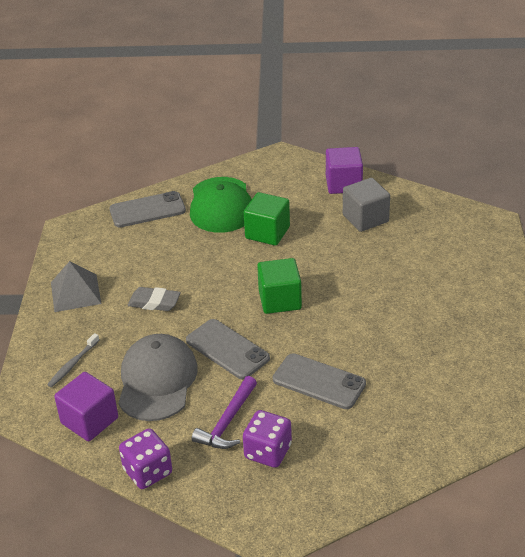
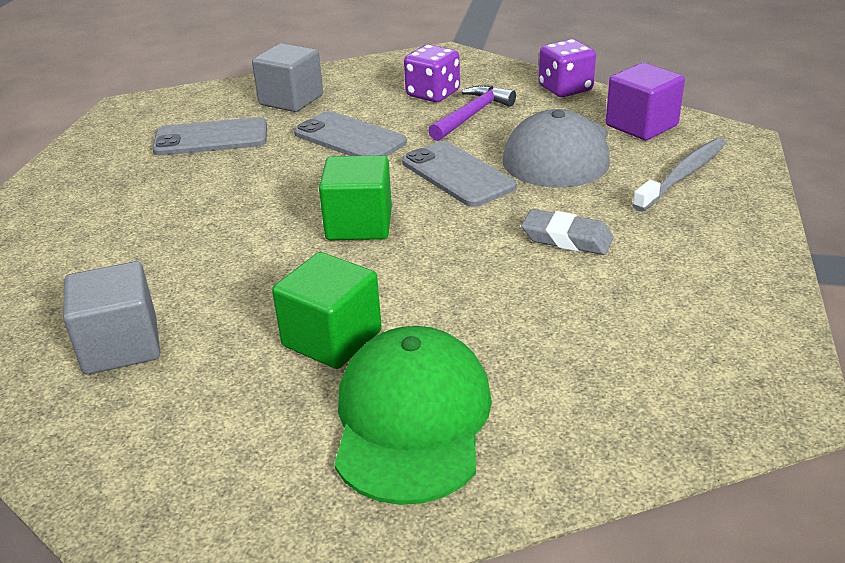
camera: 170 degrees left, 5 degrees down
grey toothbrush [47,333,99,387] -> grey toothbrush [632,138,726,212], size x1.52
grey pyramid [51,261,101,312] -> none
grey phone [109,191,186,228] -> grey phone moved to [152,117,267,155]
purple cube [326,147,363,194] -> none
none -> grey cube [252,43,323,112]

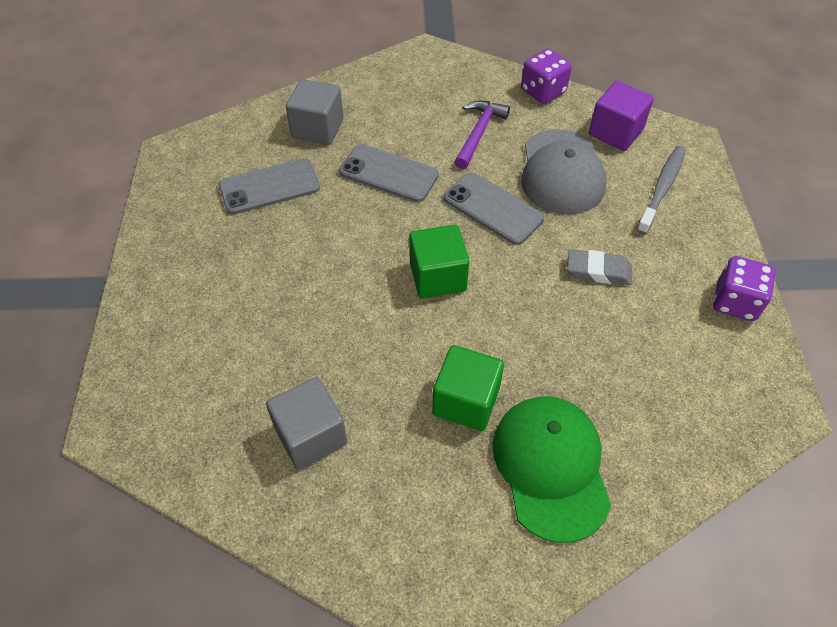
camera: 15 degrees left, 20 degrees up
purple dice [404,45,460,102] -> purple dice moved to [713,256,776,321]

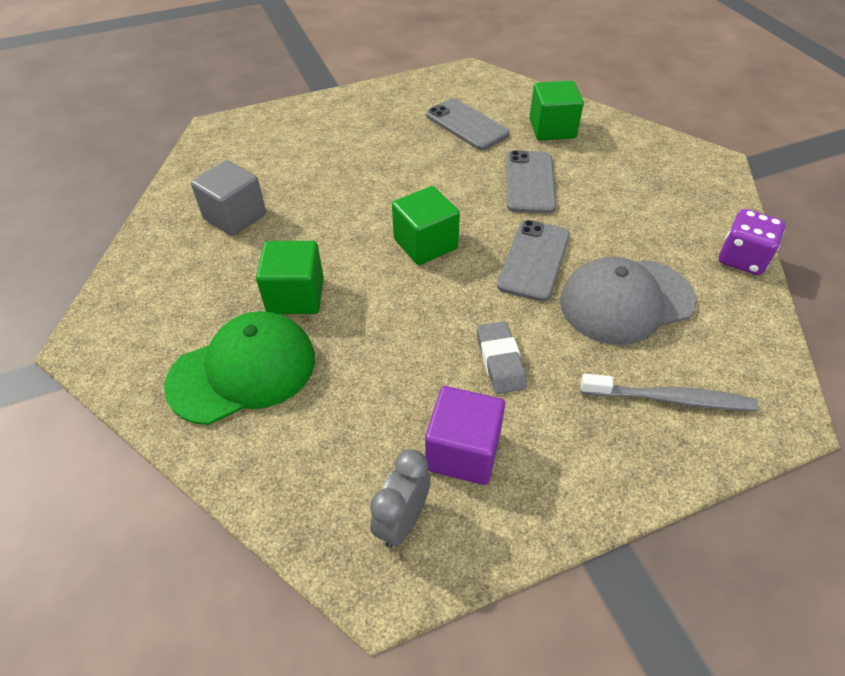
camera: 70 degrees right, 5 degrees down
grey cube [286,79,343,145] -> green cube [529,81,584,140]
purple hammer [454,101,510,169] -> none
purple cube [589,81,654,151] -> purple cube moved to [425,386,505,485]
purple dice [713,256,776,321] -> none
none -> grey clock [370,450,431,548]

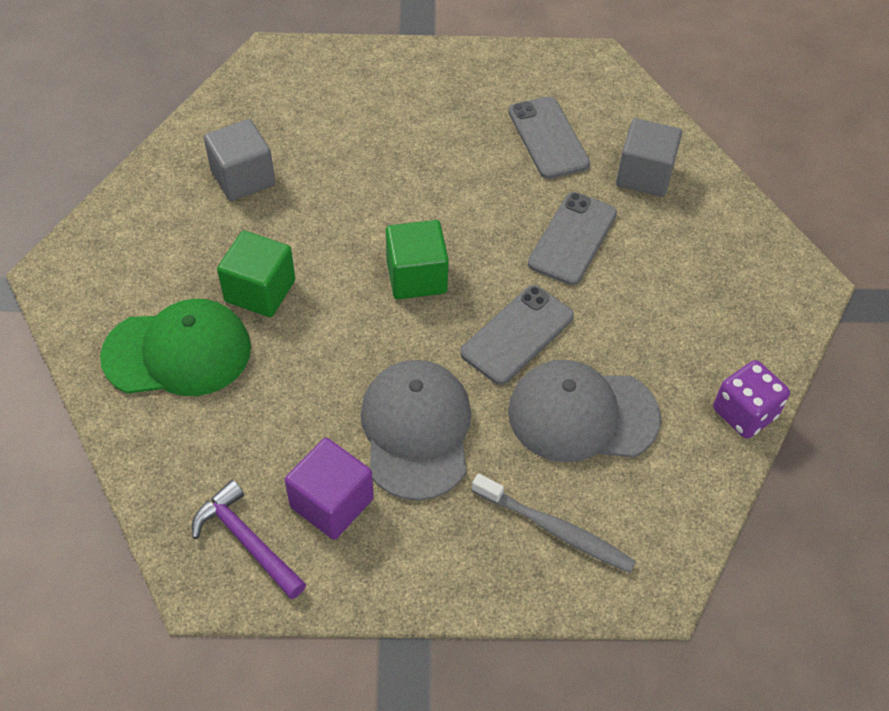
camera: 20 degrees right, 5 degrees up
grey clock [370,450,431,548] -> purple hammer [192,480,306,599]
grey eraser [477,321,527,394] -> grey cap [360,360,471,501]
green cube [529,81,584,140] -> grey cube [616,118,682,197]

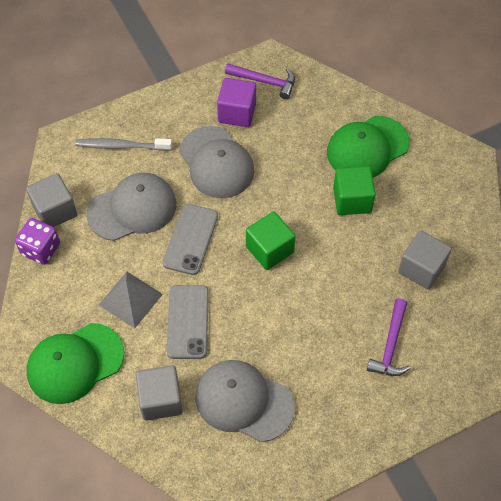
camera: 155 degrees right, 5 degrees up
grey phone [509,96,590,179] -> grey cap [195,360,295,442]
none -> grey cube [26,173,77,227]
none -> green cap [27,323,124,404]
none -> grey pyramid [99,272,163,328]
none -> purple hammer [367,298,410,376]

